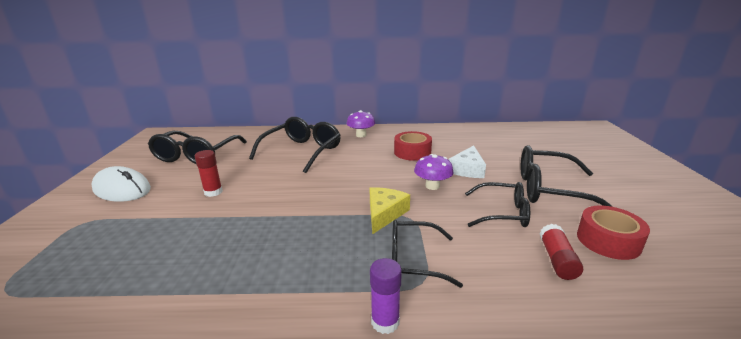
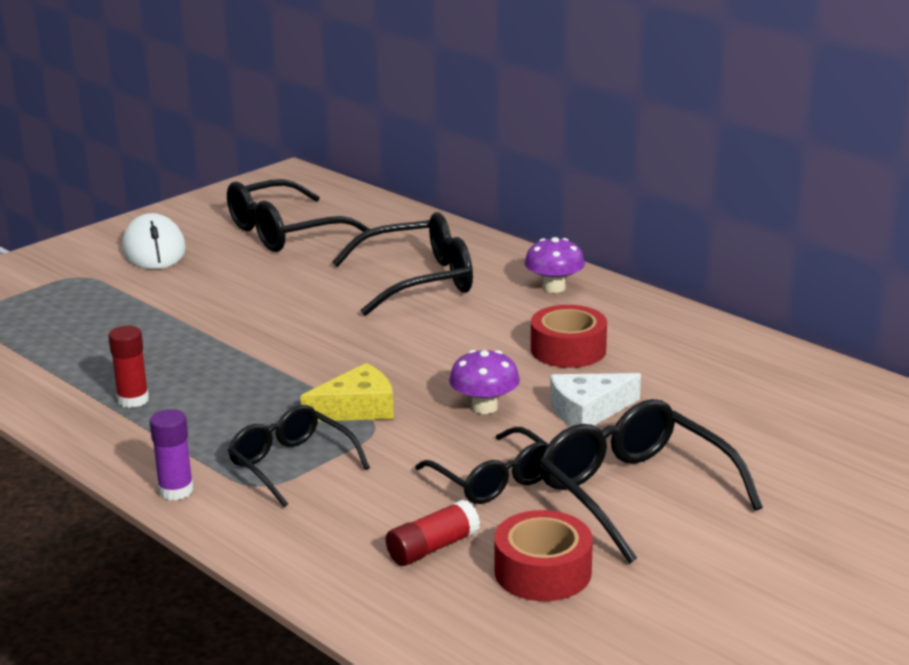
camera: 45 degrees right, 0 degrees up
red glue stick [195,150,223,197] -> red glue stick moved to [108,326,149,408]

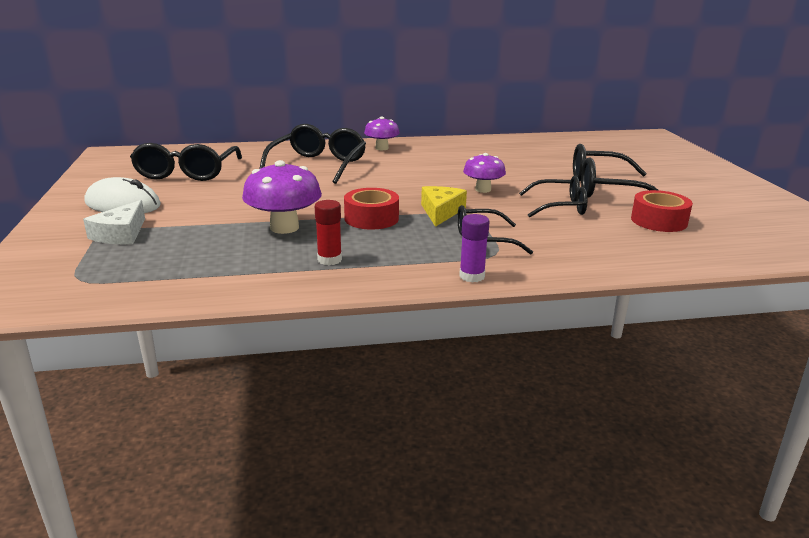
camera: 55 degrees left, 0 degrees up
red glue stick [386,499,480,566] -> none
red tape [531,305,607,368] -> red tape moved to [344,188,399,230]
white cheese [550,373,641,427] -> white cheese moved to [83,200,145,244]
none -> purple mushroom [242,160,322,234]

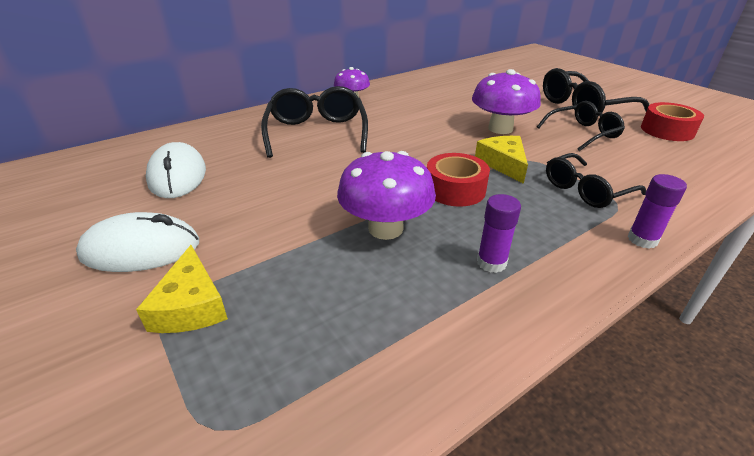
camera: 25 degrees left, 10 degrees up
white cheese [83,200,145,244] -> yellow cheese [136,245,228,333]
black glasses [130,143,242,181] -> white mouse [146,142,206,198]
red glue stick [315,200,342,265] -> purple glue stick [477,194,521,273]
purple mushroom [463,153,506,193] -> purple mushroom [472,69,541,134], size x1.57

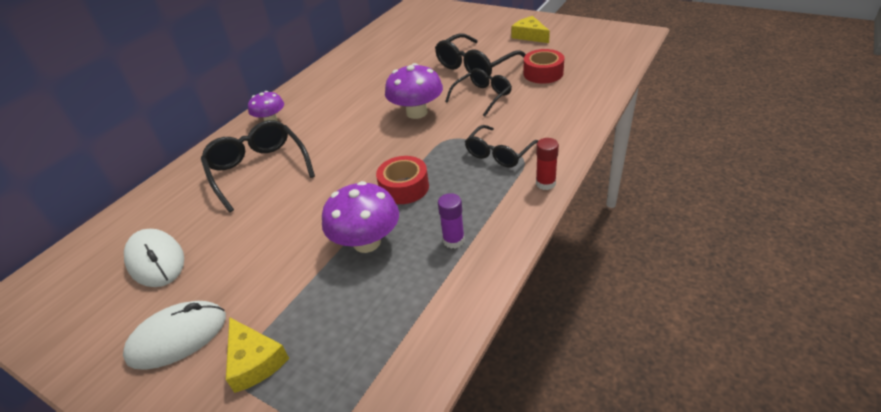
camera: 20 degrees left, 5 degrees up
yellow cheese [475,136,528,184] -> yellow cheese moved to [511,16,550,43]
purple glue stick [627,174,687,249] -> red glue stick [536,138,559,190]

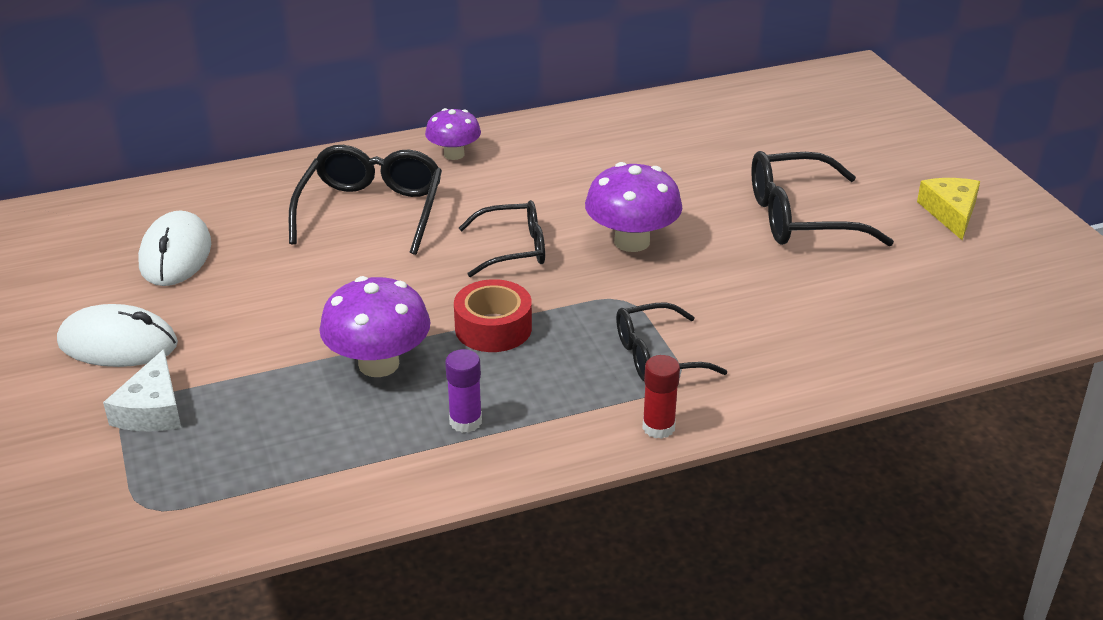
camera: 35 degrees right, 5 degrees down
yellow cheese [226,317,289,393] -> white cheese [103,349,181,432]
black glasses [445,68,512,117] -> black glasses moved to [459,200,545,277]
red tape [524,49,564,84] -> none

